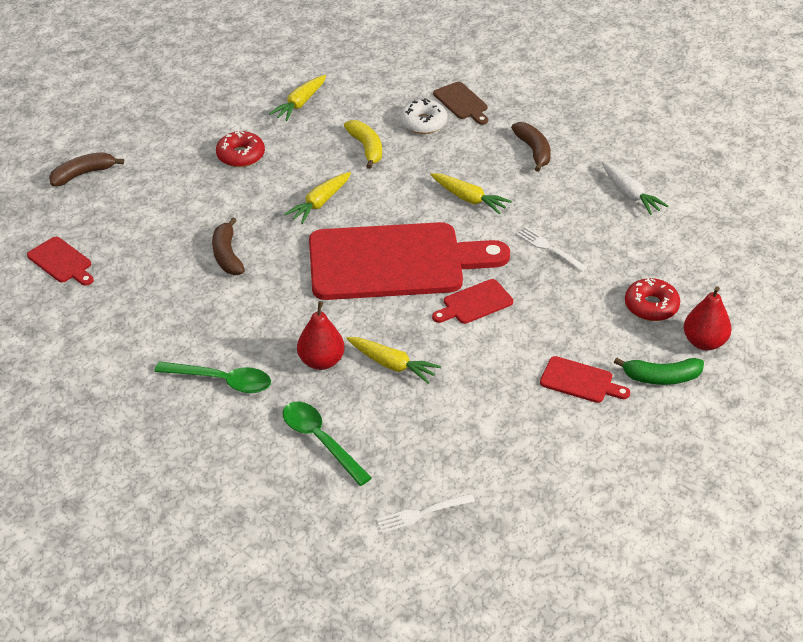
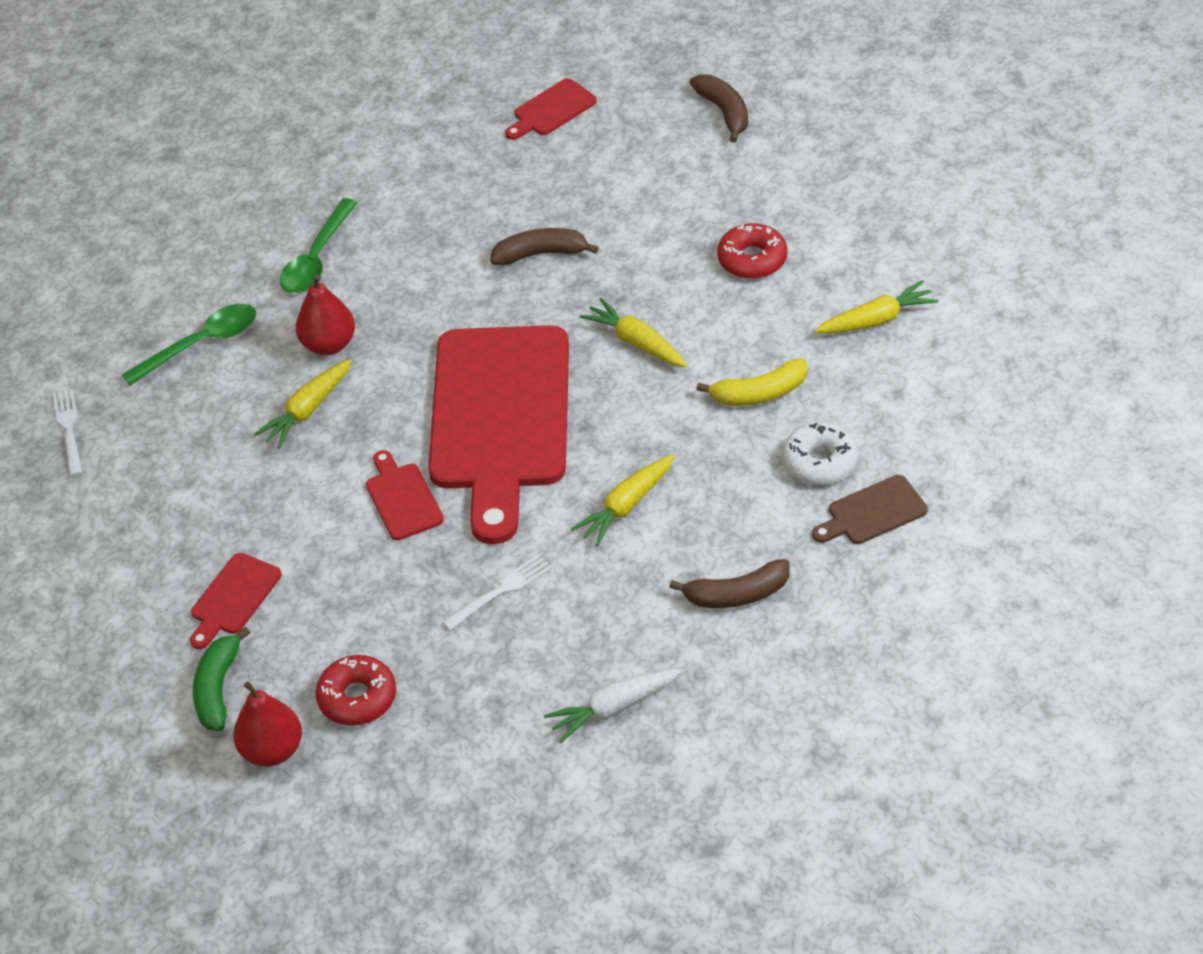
camera: 100 degrees right, 5 degrees up
yellow carrot [269,75,326,121] -> yellow carrot turned 120 degrees clockwise [814,280,938,334]

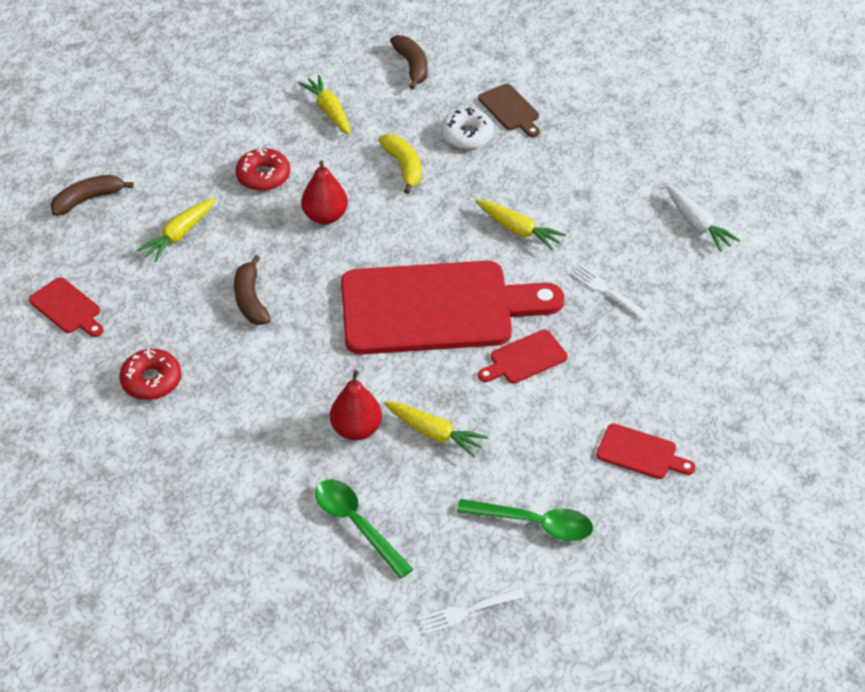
camera: 100 degrees left, 0 degrees up
green banana [193,627,251,731] -> none
red pear [233,681,302,766] -> red pear moved to [301,160,348,225]
green spoon [280,198,358,293] -> green spoon moved to [457,499,593,541]
red donut [316,655,396,726] -> red donut moved to [119,349,181,400]
yellow carrot [580,298,687,367] -> yellow carrot moved to [136,198,215,262]
brown banana [669,559,790,608] -> brown banana moved to [390,35,428,90]

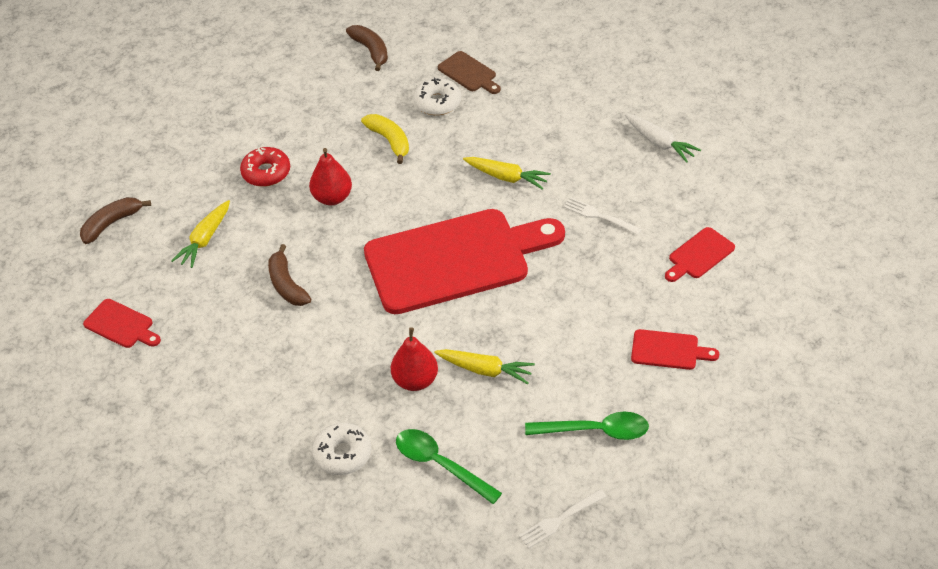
camera: 10 degrees left, 0 degrees up
red donut [119,349,181,400] -> none
yellow carrot [298,75,351,135] -> none
red cutting board [478,330,568,384] -> red cutting board moved to [665,227,735,282]
none -> white donut [312,423,371,475]

